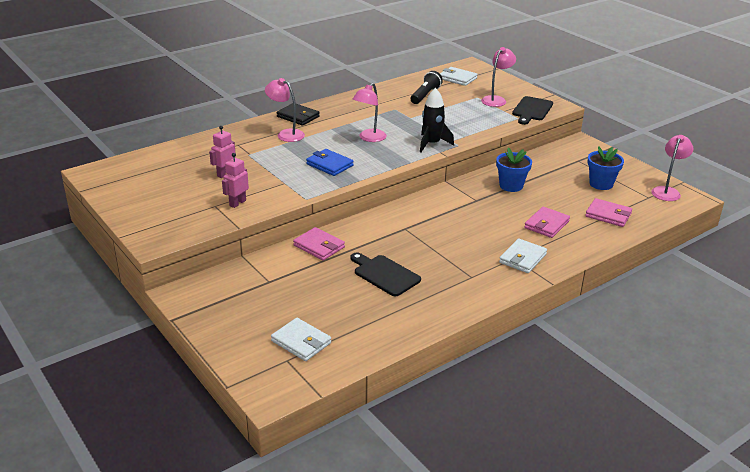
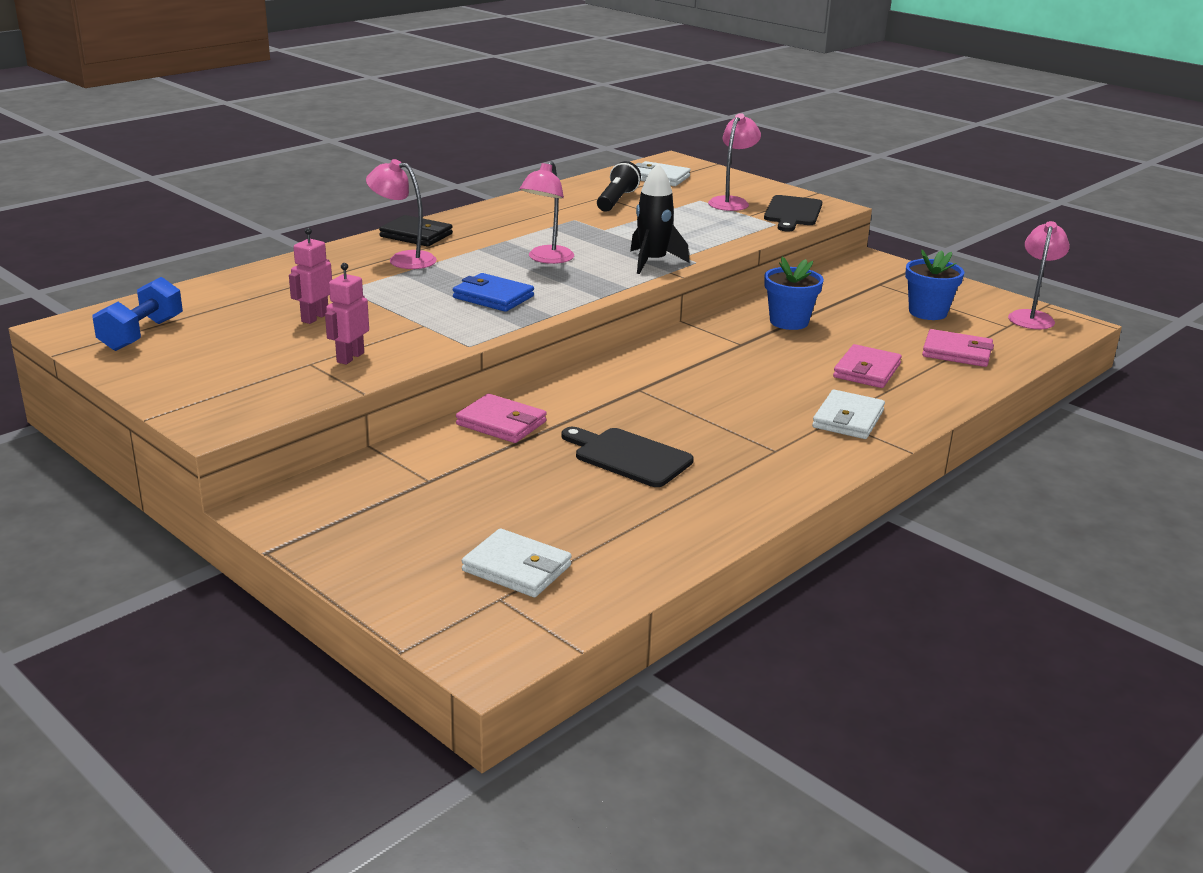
camera: 10 degrees left, 5 degrees down
none -> blue dumbbell [93,277,183,351]

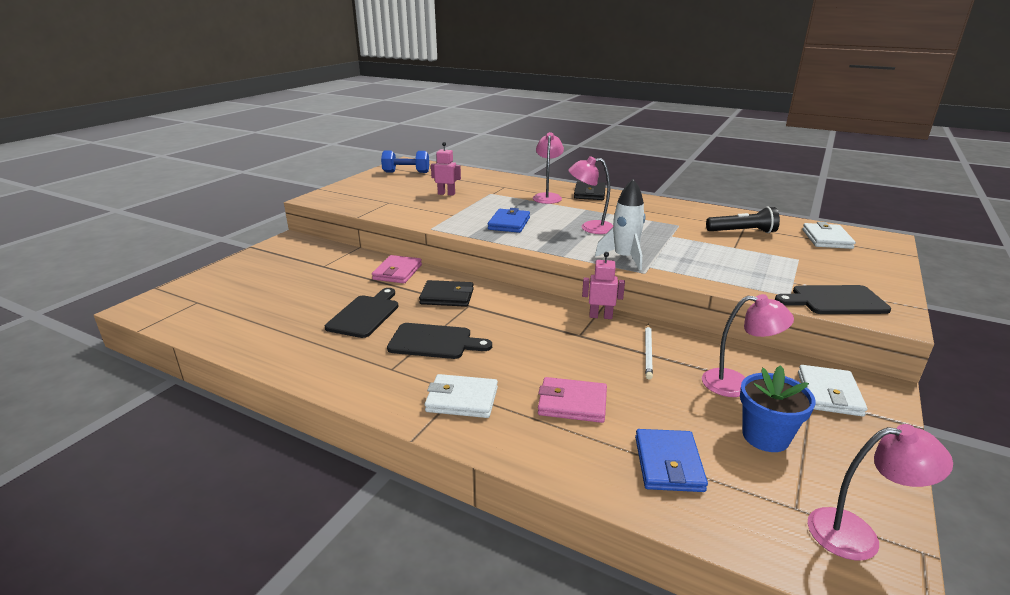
camera: 75 degrees right, 0 degrees up
pink robot [325,263,369,365] -> pink robot moved to [582,252,625,319]
white wallet [462,528,572,597] -> white wallet moved to [798,365,867,417]
black rocket [630,163,689,274] -> white rocket [595,179,645,271]
pink lamp [708,113,761,211] -> pink lamp moved to [702,294,794,397]
blue flower pot [764,257,824,330] -> white pencil [645,324,653,380]
pink wallet [922,329,994,367] -> blue wallet [635,429,708,492]
none -> black cutting board [387,323,492,359]
none -> black wallet [419,280,474,307]

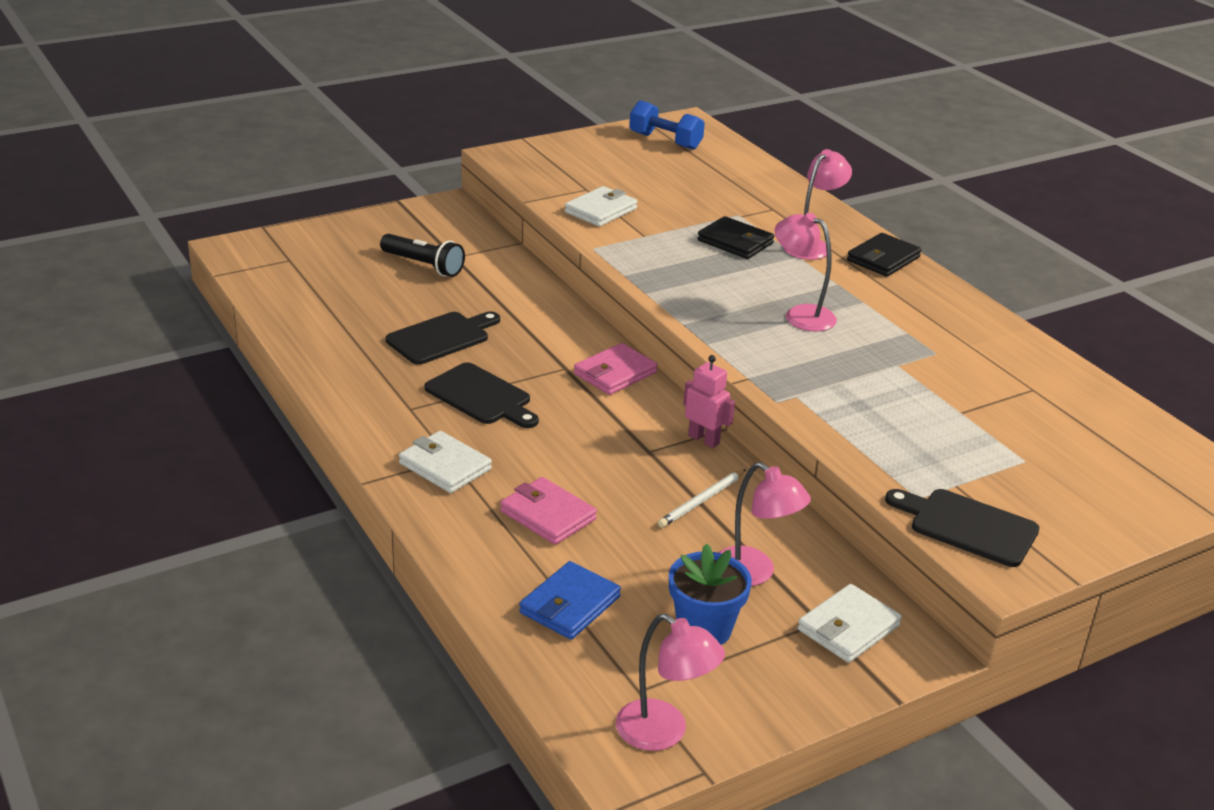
camera: 30 degrees right, 5 degrees up
pink wallet [372,255,422,283] -> pink wallet moved to [574,343,658,395]
black wallet [419,280,474,307] -> black wallet moved to [697,216,774,259]
pink robot [431,142,461,196] -> none
blue wallet [488,208,530,233] -> none
white rocket [595,179,645,271] -> none
black flashlight [706,207,780,233] -> black flashlight moved to [380,234,465,277]
white wallet [802,222,856,249] -> white wallet moved to [565,186,638,227]

